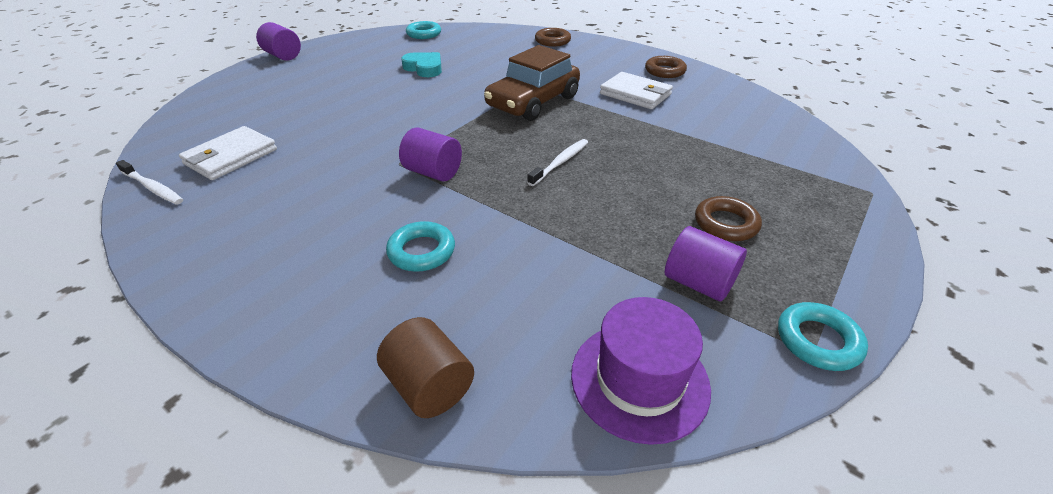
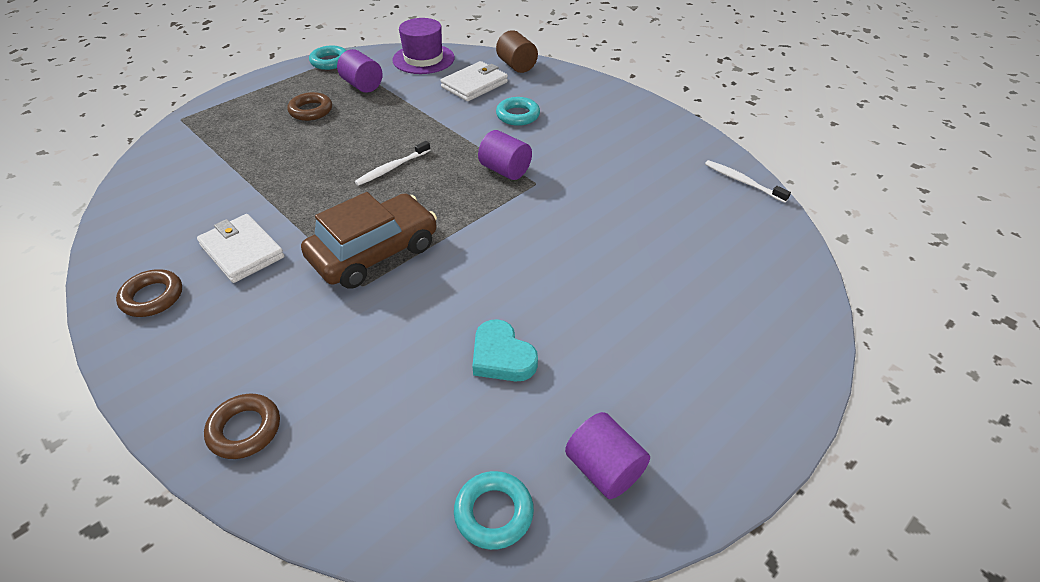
camera: 170 degrees left, 5 degrees up
white wallet [179,126,277,180] -> white wallet moved to [440,61,508,101]
purple cylinder [256,22,301,61] -> purple cylinder moved to [565,412,650,499]

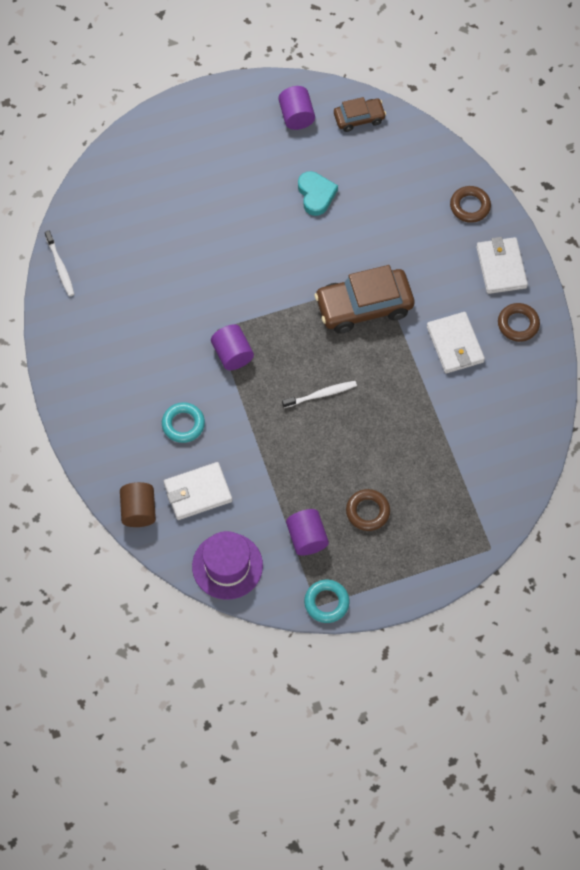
camera: 155 degrees left, 20 degrees up
turquoise ring [454,471,534,550] -> brown car [334,97,386,132]
none -> white wallet [476,237,528,294]

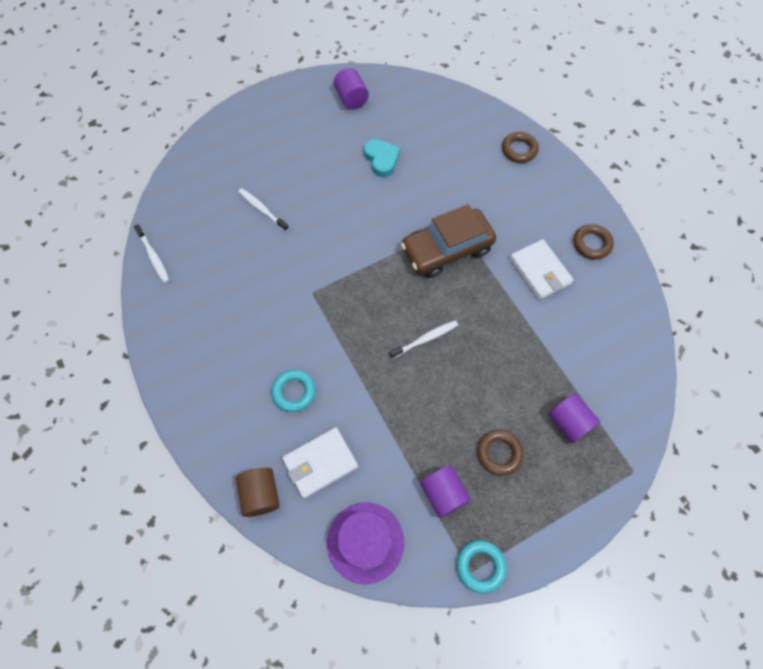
camera: 10 degrees left, 0 degrees up
purple cylinder [211,324,254,370] -> purple cylinder moved to [548,393,600,443]
brown car [334,97,386,132] -> none
white wallet [476,237,528,294] -> none
none -> white toothbrush [238,188,289,232]

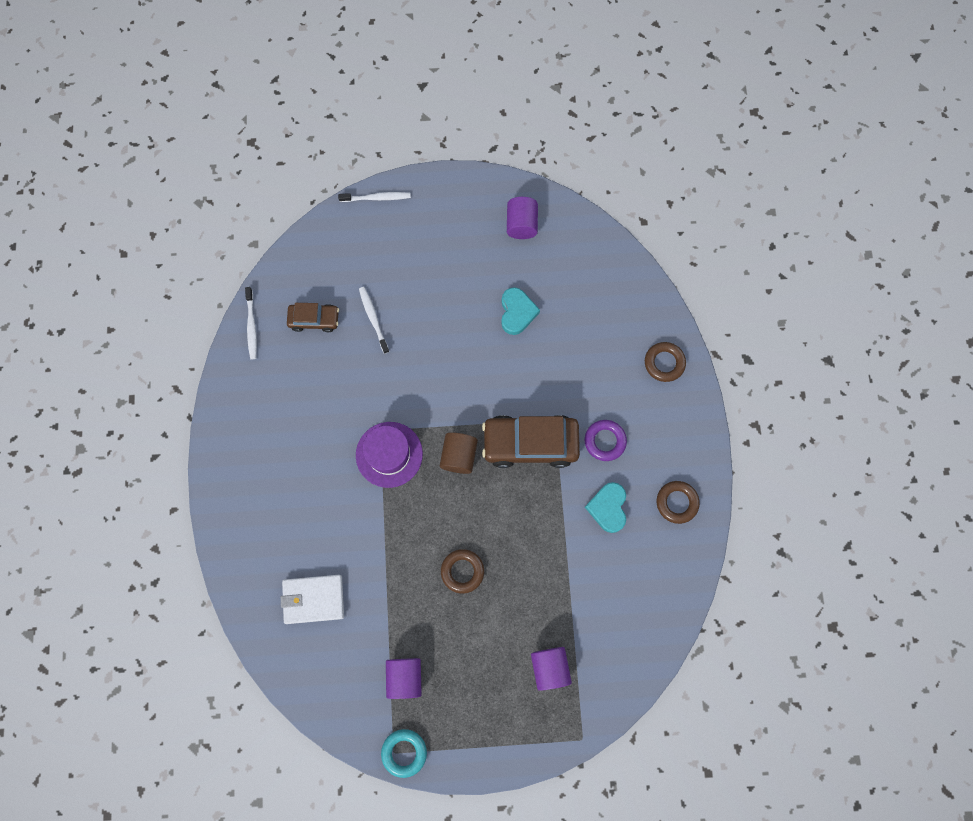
camera: 25 degrees right, 10 degrees up
brown cylinder [236,468,280,517] -> brown cylinder moved to [440,433,478,474]
turquoise ring [271,370,316,412] -> none
purple hat [327,502,404,584] -> purple hat moved to [356,422,423,488]
white toothbrush [389,320,458,359] -> white toothbrush moved to [338,192,411,202]
brown ring [477,430,524,476] -> brown ring moved to [441,549,484,594]
white wallet [510,239,573,300] -> turquoise heart [585,482,626,533]
none -> brown car [287,303,339,332]
none -> purple ring [585,420,627,461]

